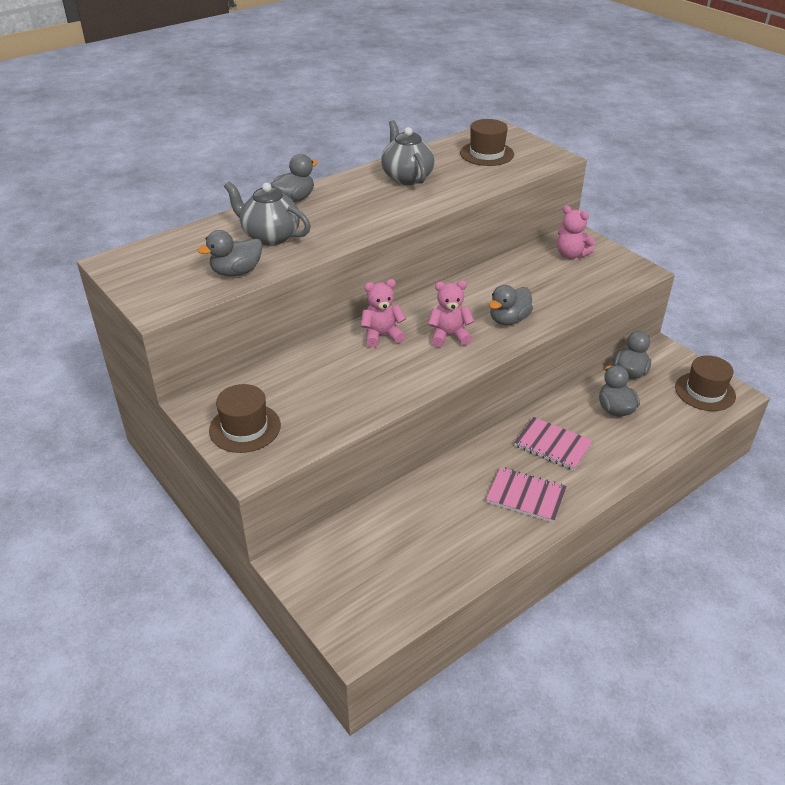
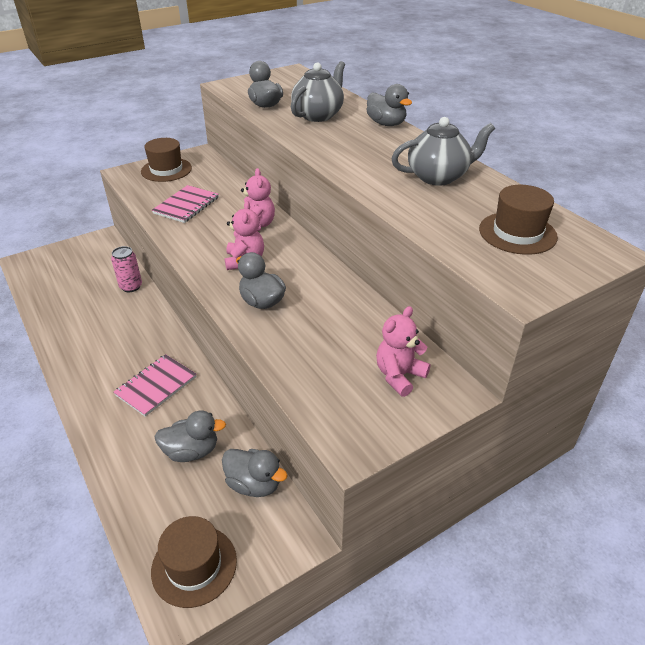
camera: 95 degrees right, 0 degrees up
pink notebook [486,467,567,523] -> pink notebook moved to [152,185,219,223]
none -> pink can [111,246,142,292]

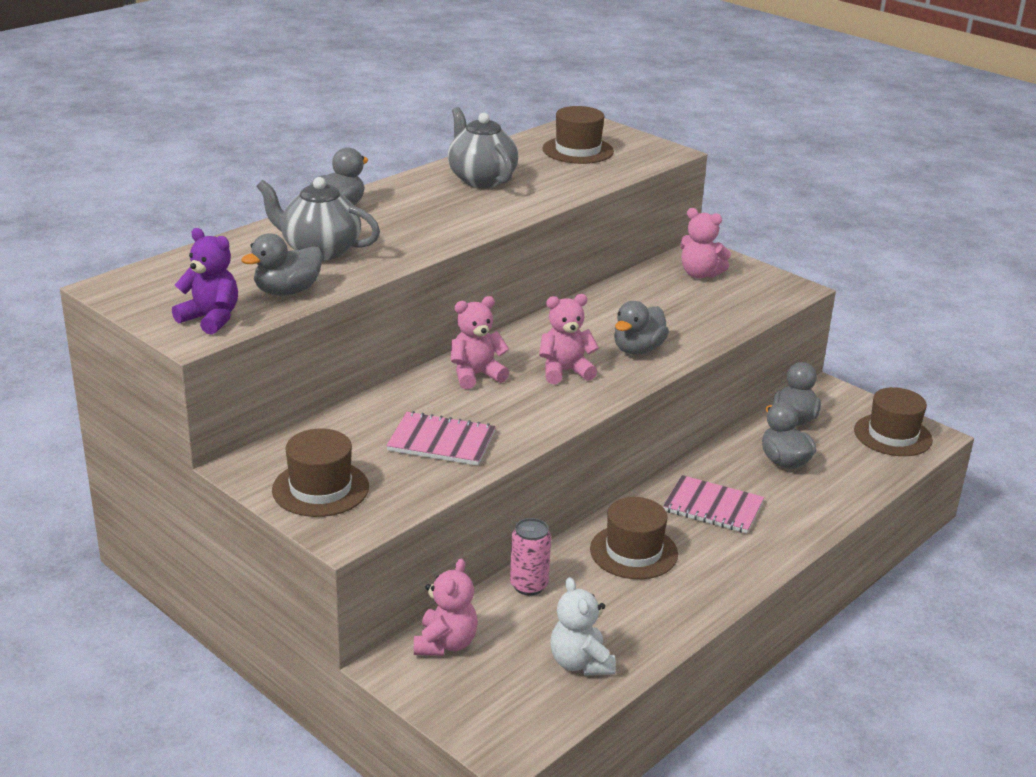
camera: 105 degrees left, 10 degrees down
none -> purple teddy bear [172,228,238,334]
none -> pink teddy bear [414,559,478,656]
none -> white teddy bear [550,577,616,676]
none -> brown hat [590,497,678,579]

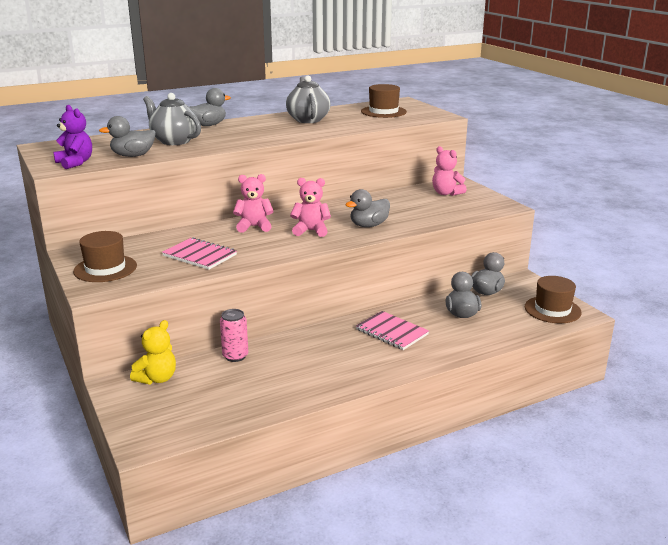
camera: 20 degrees right, 5 degrees down
pink teddy bear [414,559,478,656] -> yellow teddy bear [130,320,176,385]
white teddy bear [550,577,616,676] -> none
brown hat [590,497,678,579] -> none

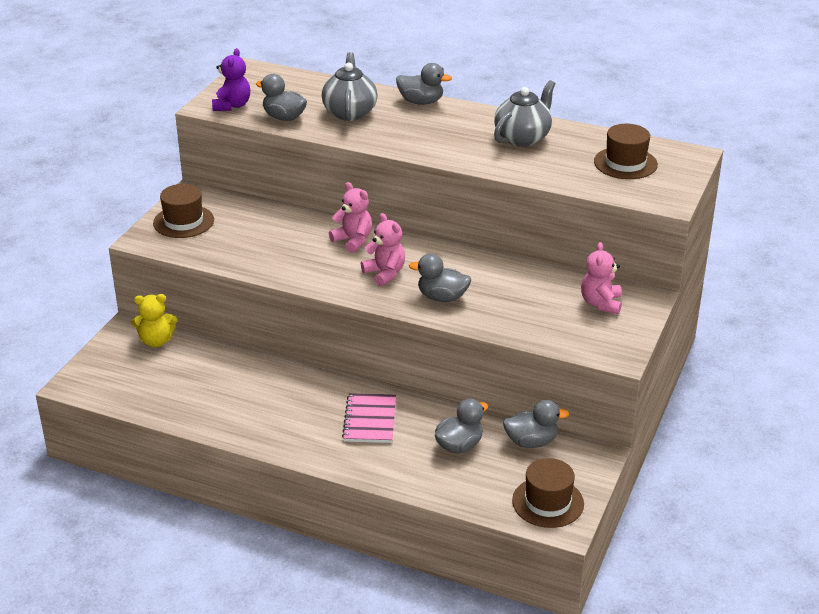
camera: 50 degrees right, 10 degrees up
pink notebook [162,237,237,270] -> none
pink can [220,309,248,362] -> none

